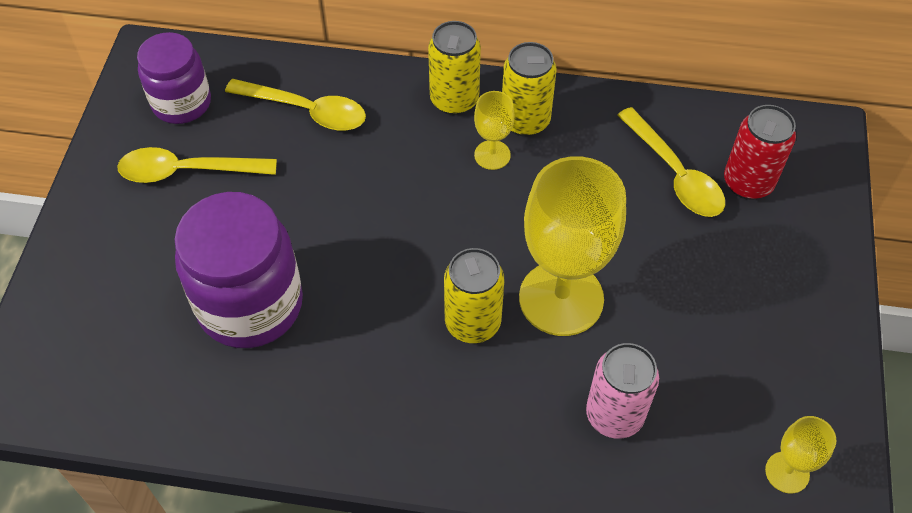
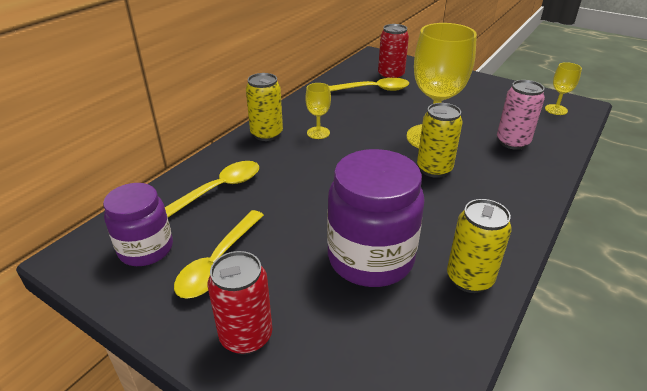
camera: 65 degrees left, 20 degrees down
yellow can [502,42,557,137] -> yellow can moved to [447,199,512,293]
none -> red can [208,251,272,355]

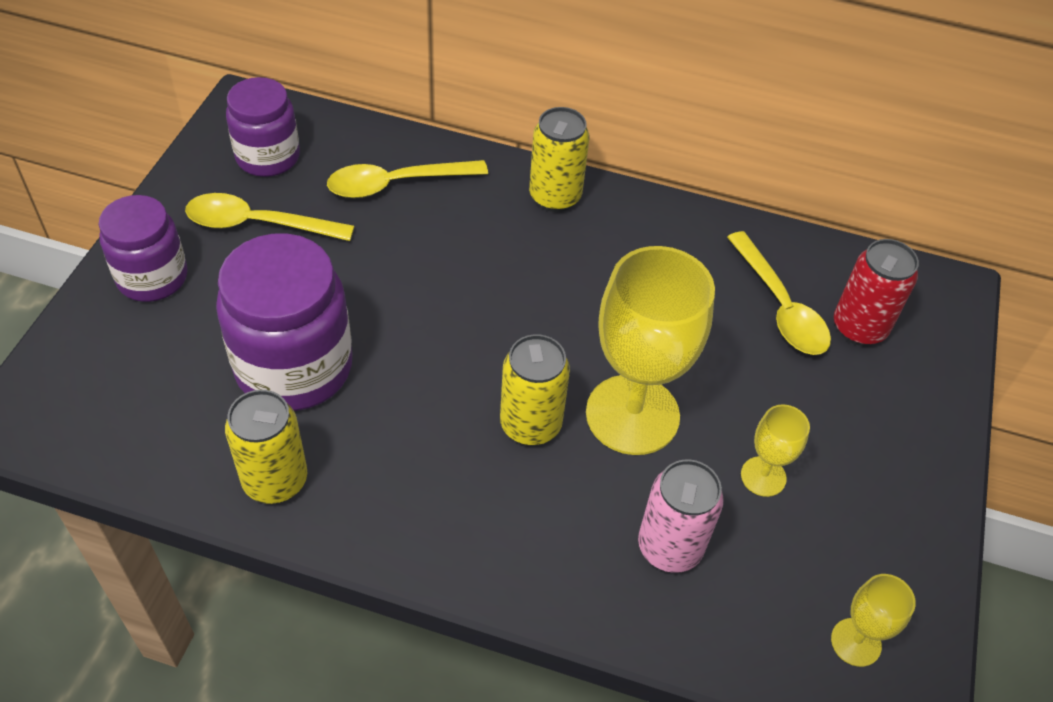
camera: 70 degrees right, 15 degrees up
yellow spoon [165,161,259,217] -> yellow spoon turned 135 degrees clockwise [327,160,488,198]
red can [208,251,272,355] -> purple jar [98,195,188,302]
yellow goblet [305,83,331,139] -> yellow goblet moved to [741,404,810,497]

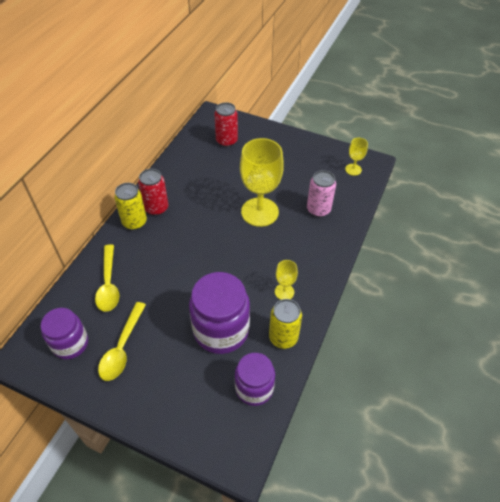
camera: 80 degrees left, 0 degrees up
purple jar [98,195,188,302] -> purple jar moved to [235,353,275,406]
yellow can [500,334,570,446] -> none
yellow spoon [727,231,831,355] -> none
yellow goblet [741,404,810,497] -> yellow goblet moved to [275,260,298,300]
none -> red can [138,169,168,216]

